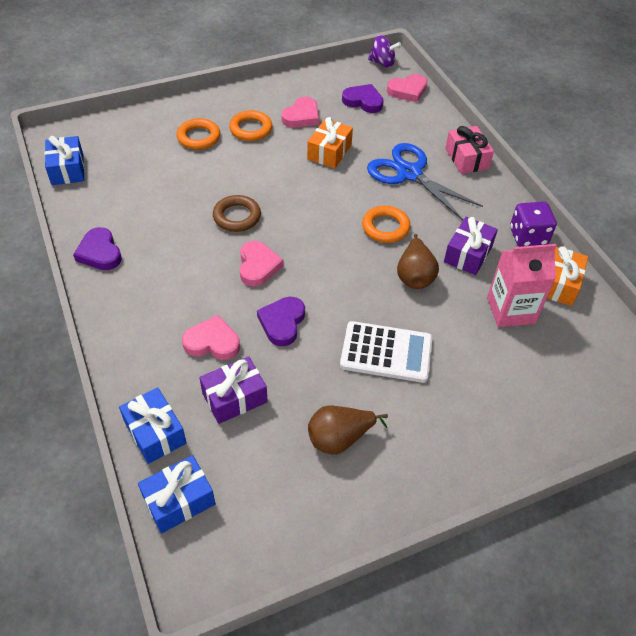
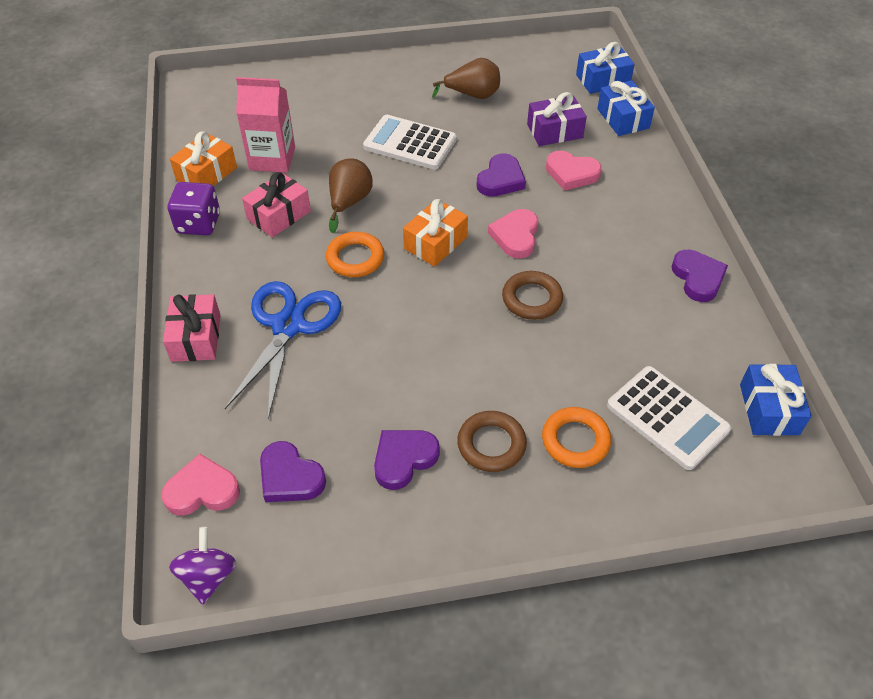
camera: 165 degrees left, 0 degrees up
orange ring [229,110,272,141] -> brown ring [457,411,527,472]
pink heart [281,96,319,128] -> purple heart [374,430,440,490]
orange gift [307,117,353,168] -> orange gift moved to [403,199,468,267]
blue scissors [367,143,483,220] -> blue scissors turned 135 degrees counterclockwise [225,281,341,419]
purple spinning top [368,35,401,68] -> purple spinning top turned 60 degrees clockwise [169,527,237,605]
purple gift [444,217,498,275] -> pink gift [242,172,311,238]
none -> white calculator [607,366,731,470]

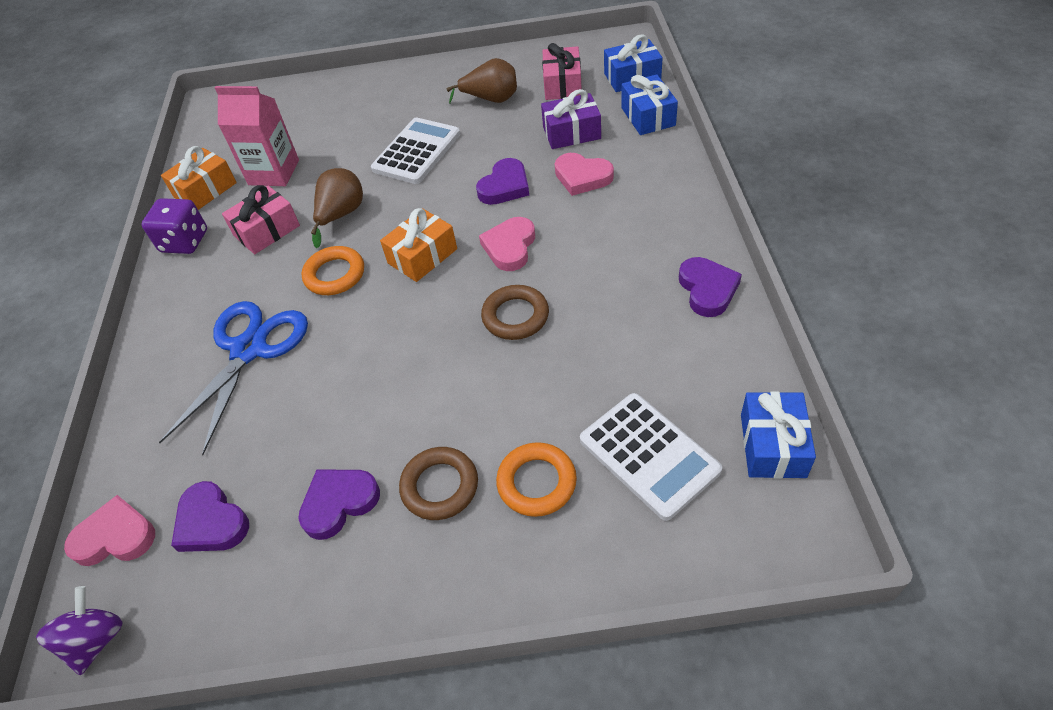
camera: 10 degrees right, 0 degrees up
pink gift [163,294,221,362] -> pink gift moved to [542,43,582,100]
white calculator [363,115,457,170] -> white calculator turned 90 degrees clockwise [371,118,460,184]

